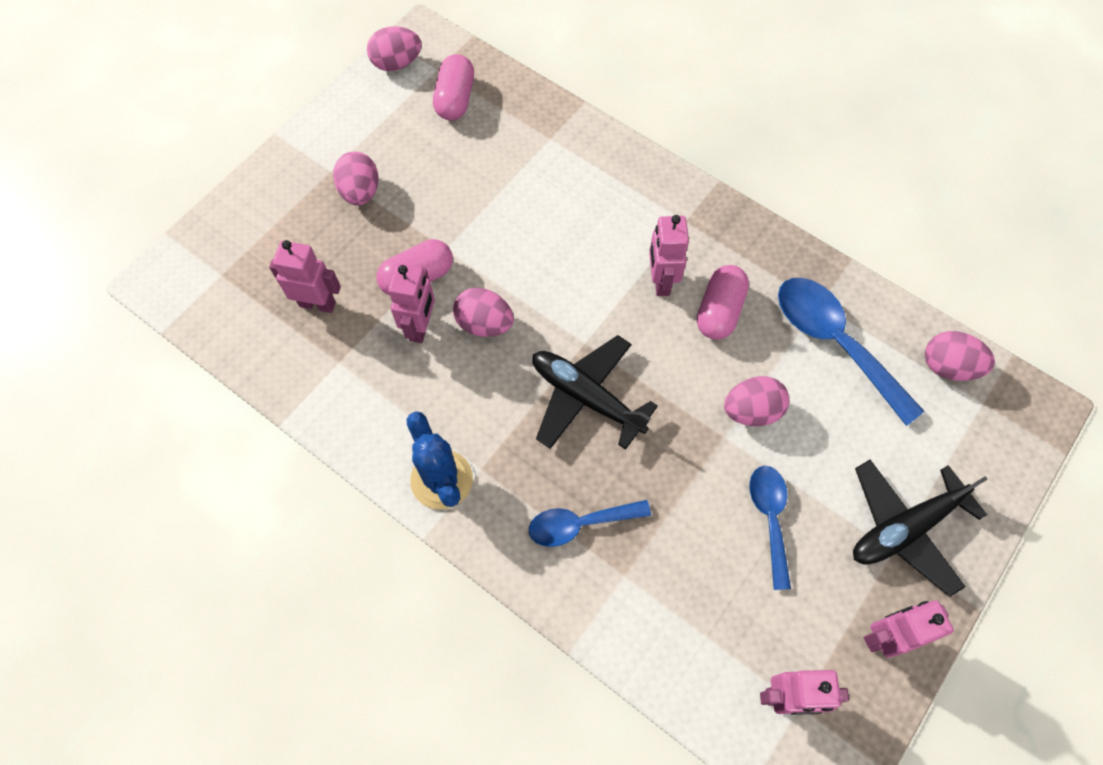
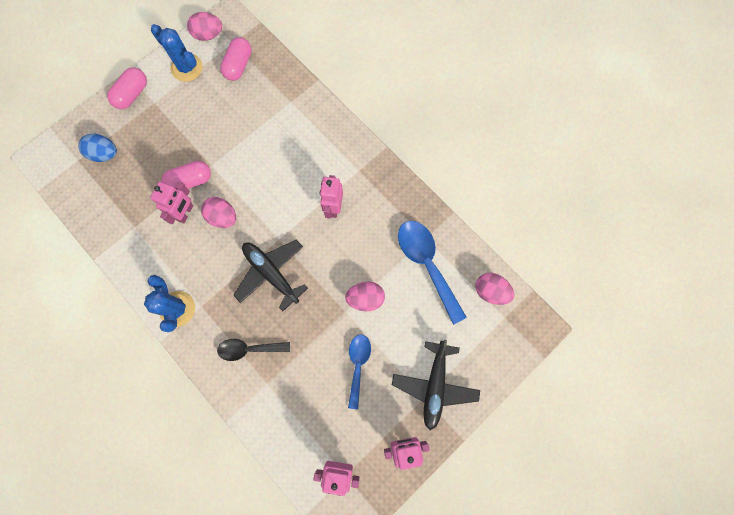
camera: 10 degrees right, 10 degrees up
pink robot [269,240,341,313] -> none
pink egg [333,152,379,206] -> none
blue spoon [529,500,651,547] -> black spoon [217,339,290,361]
pink capsule [697,265,749,340] -> pink capsule moved to [107,67,147,109]
black plane [853,460,988,597] -> black plane turned 60 degrees counterclockwise [392,340,480,430]
none -> blue egg [78,134,117,162]
none -> blue cactus [151,24,203,82]

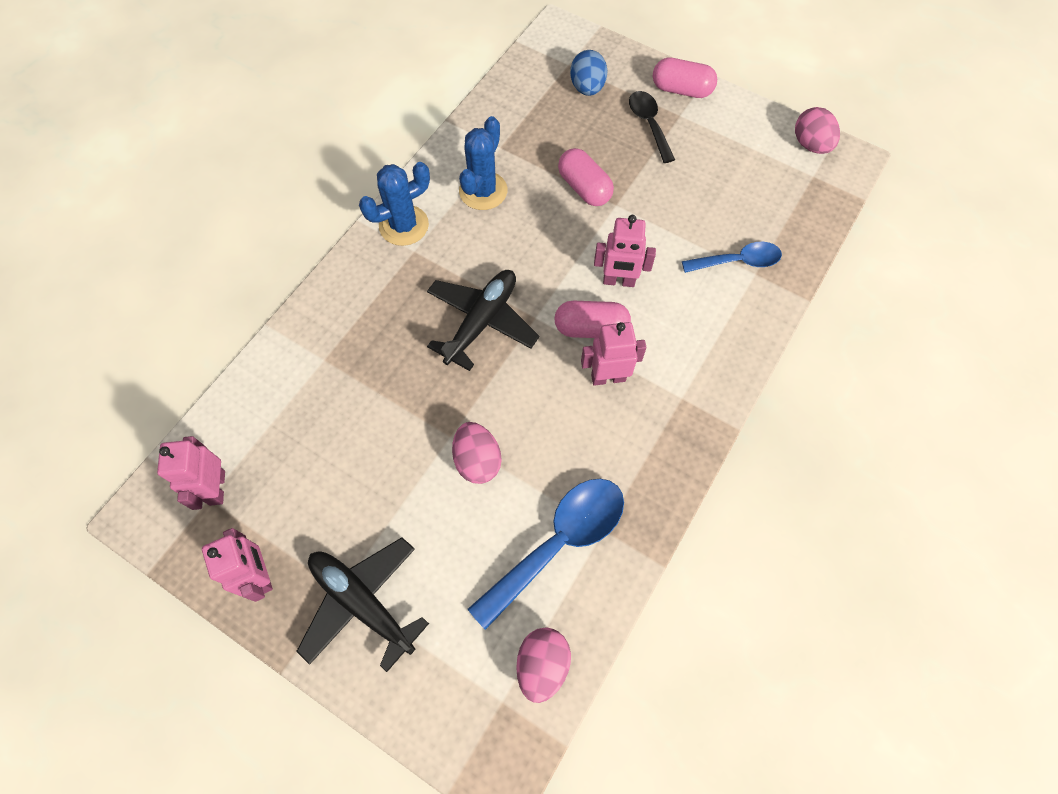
camera: 75 degrees right, 10 degrees down
pink robot [150,182,193,224] -> pink robot moved to [594,215,656,287]
blue cactus [151,24,203,82] -> blue cactus moved to [459,116,508,210]
pink egg [201,197,236,228] -> none
black spoon [217,339,290,361] -> black spoon moved to [629,91,675,163]
pink capsule [220,37,251,81] -> pink capsule moved to [554,301,631,338]
blue spoon [348,335,371,409] -> blue spoon moved to [682,242,782,273]
black plane [392,340,480,430] -> black plane turned 45 degrees clockwise [296,537,429,672]

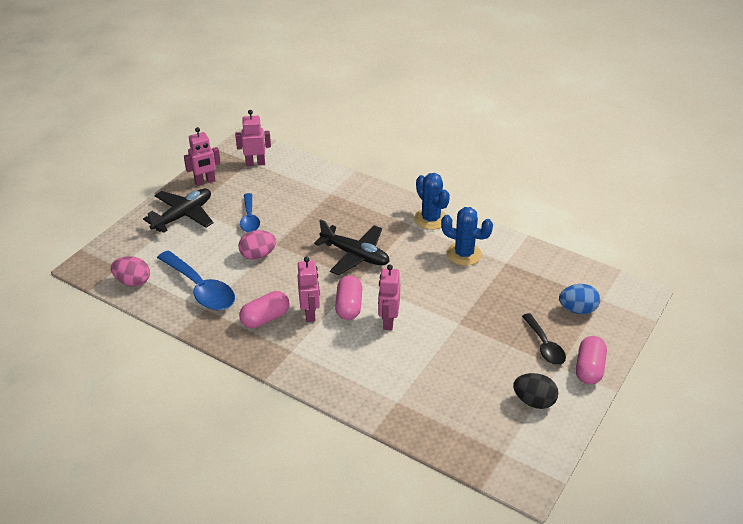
camera: 90 degrees right, 25 degrees down
pink capsule [558,148,614,206] -> pink capsule moved to [239,291,289,328]
black spoon [629,91,675,163] -> black spoon turned 90 degrees clockwise [522,313,566,365]
blue spoon [682,242,782,273] -> blue spoon moved to [240,193,260,232]
pink egg [795,107,840,154] -> none
none -> black egg [513,373,558,409]

